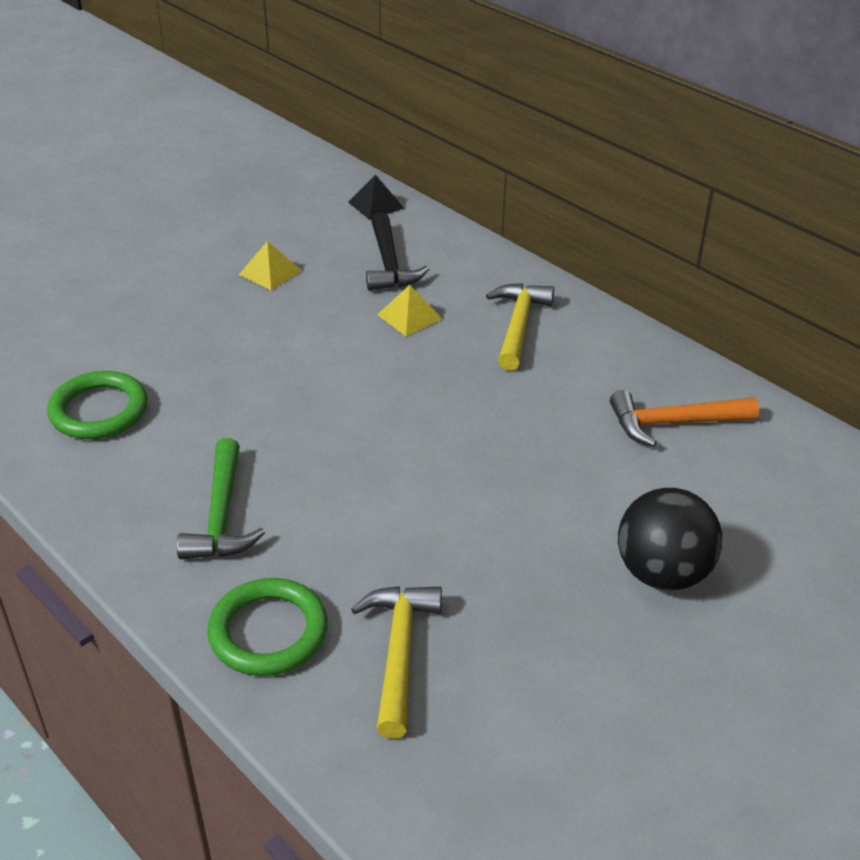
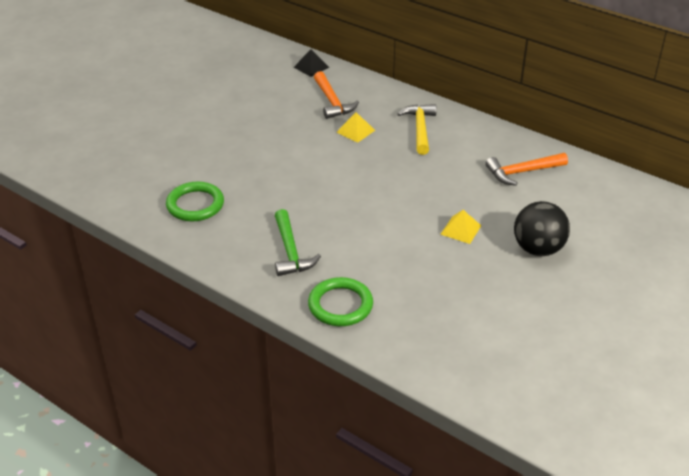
camera: 10 degrees left, 0 degrees up
yellow pyramid [239,241,302,290] -> yellow pyramid moved to [440,210,481,244]
yellow hammer [351,586,442,739] -> none
black hammer [366,212,429,291] -> orange hammer [314,71,359,119]

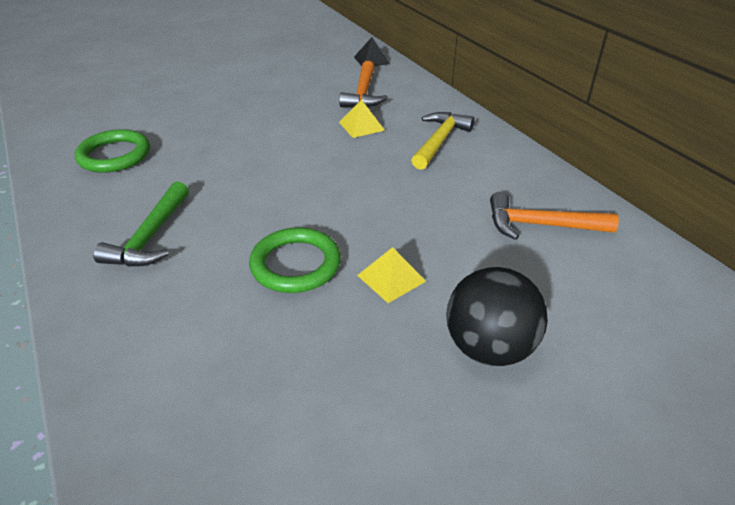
camera: 25 degrees right, 0 degrees up
green ring [308,277,373,326] -> green ring moved to [249,228,341,293]

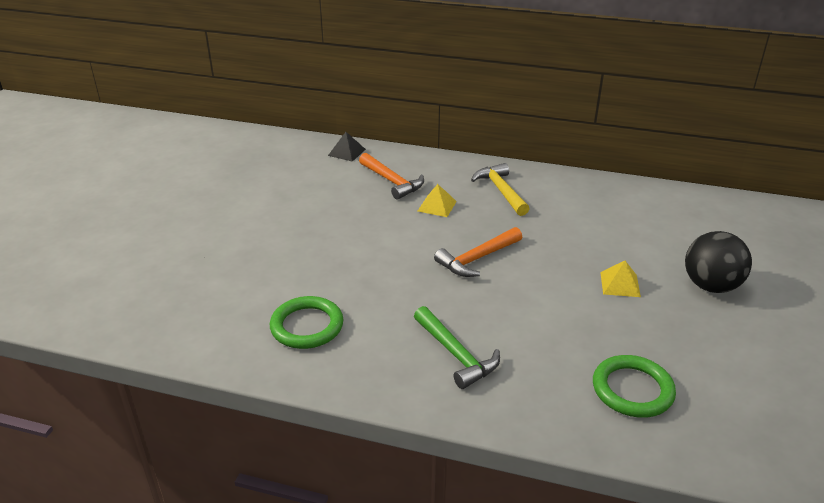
camera: 45 degrees left, 5 degrees down
green ring [249,228,341,293] -> green ring moved to [593,355,676,418]
orange hammer [490,192,619,240] -> orange hammer moved to [434,227,522,277]

